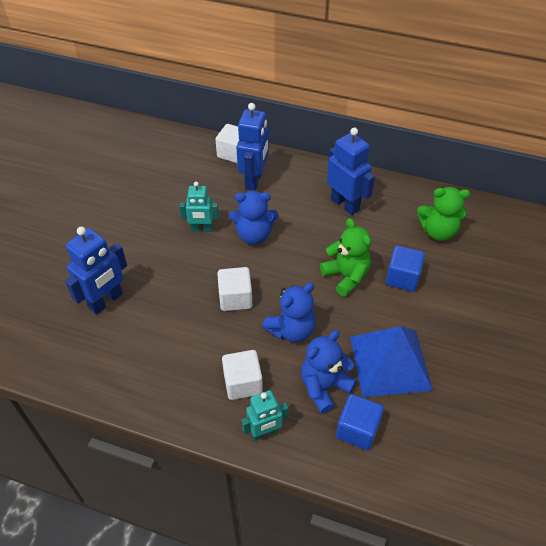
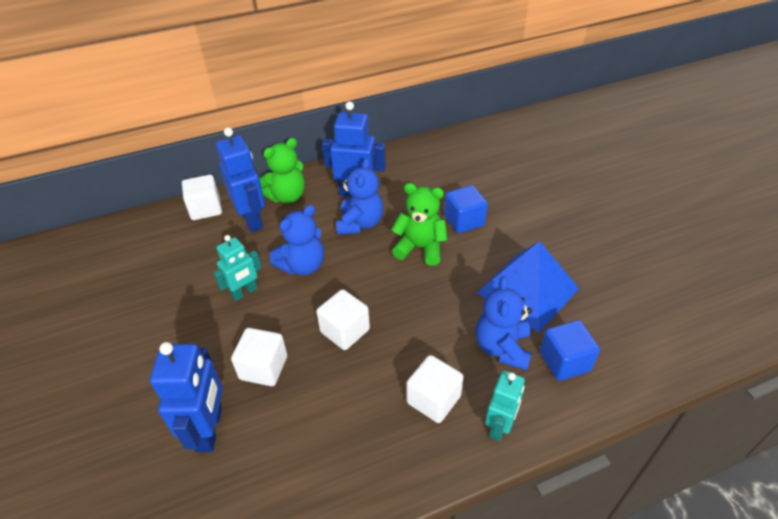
camera: 40 degrees left, 5 degrees down
blue teddy bear [262,282,316,342] -> blue teddy bear moved to [336,158,383,235]
green teddy bear [417,187,470,241] -> green teddy bear moved to [259,138,305,203]
none -> white cube [231,328,287,386]

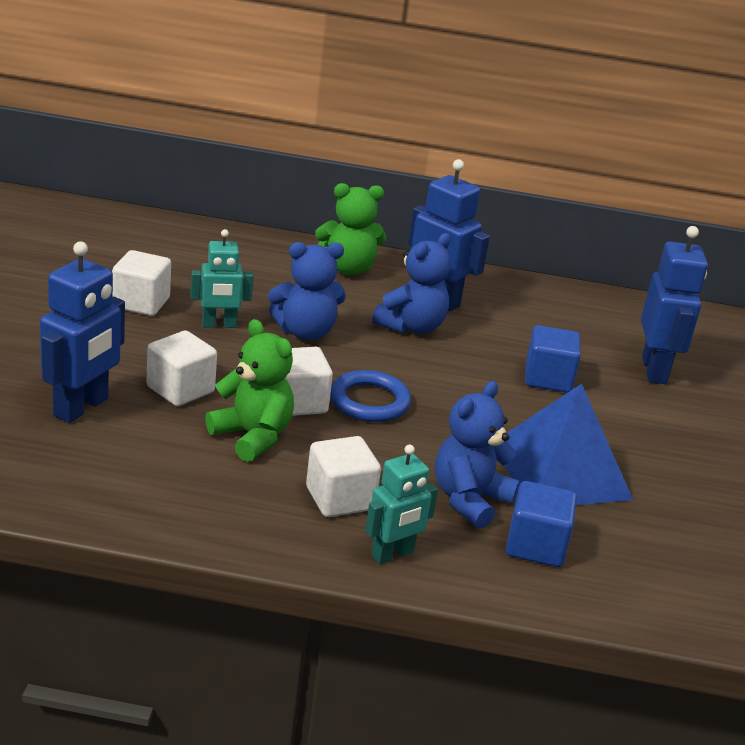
camera: 25 degrees right, 15 degrees down
white cube [182,175,222,220] -> white cube moved to [112,250,171,316]
blue robot [216,128,265,232] -> blue robot moved to [641,226,708,384]
green teddy bear [391,183,448,266] -> green teddy bear moved to [205,319,294,462]
none -> blue ring [330,370,411,422]

